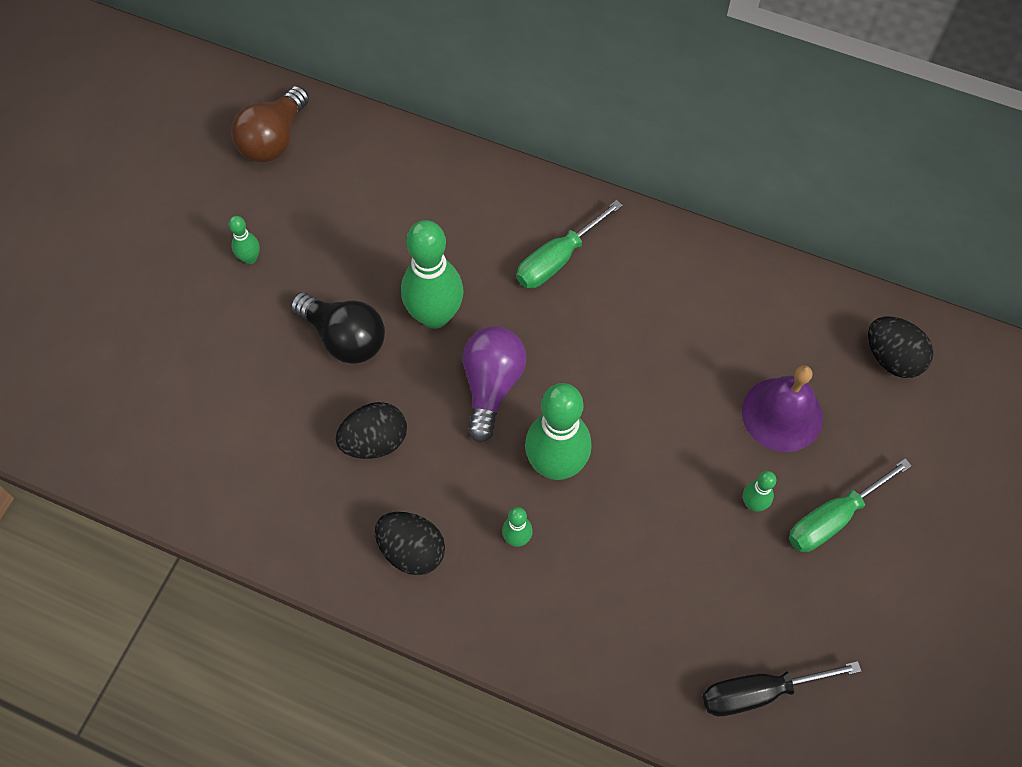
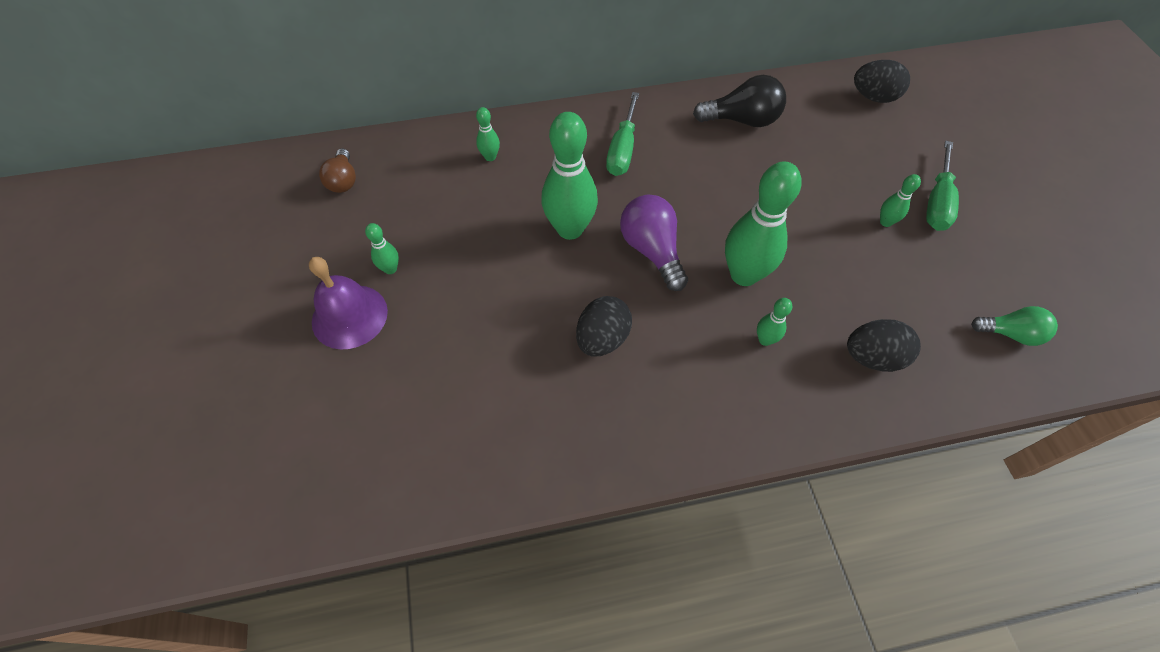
camera: 35 degrees left, 5 degrees down
brown light bulb [231,86,309,162] -> brown light bulb [319,148,356,193], size x0.65
black light bulb [290,292,385,364] -> black light bulb moved to [693,75,786,127]
black egg [375,512,445,575] -> black egg moved to [847,319,921,372]
black screwdriver [703,661,861,716] -> green light bulb [971,306,1058,346]
purple bell [742,365,823,452] -> purple bell moved to [309,257,388,349]
none -> green bowling pin [476,107,500,161]

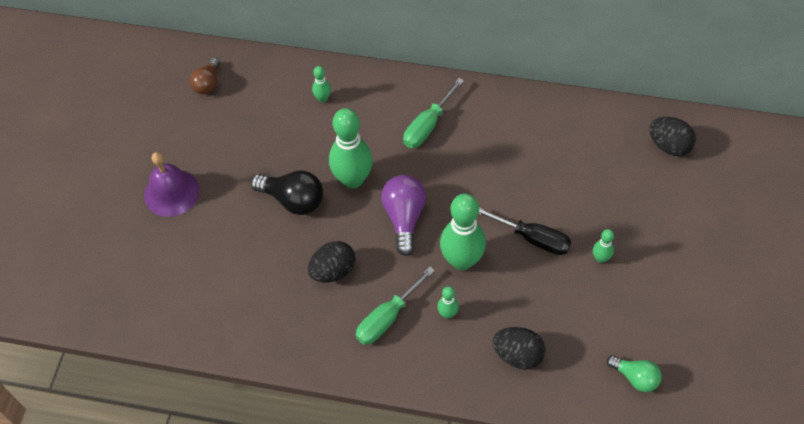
camera: 25 degrees right, 0 degrees up
green bowling pin [365,223,399,274] -> none
black light bulb [693,75,786,127] -> black light bulb moved to [251,170,323,215]
green screwdriver [926,141,959,231] -> green screwdriver moved to [356,267,435,345]
none -> black screwdriver [478,208,571,255]

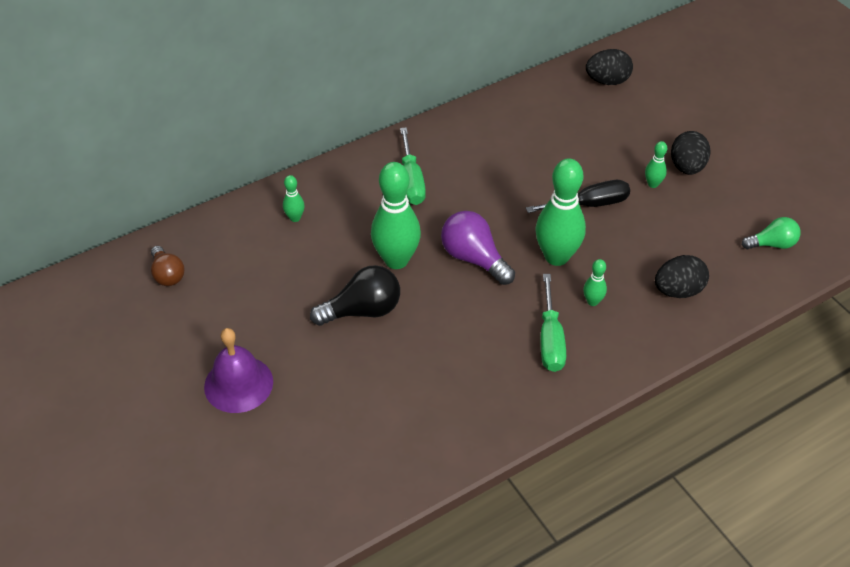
camera: 45 degrees left, 10 degrees down
black egg [308,241,355,282] -> black egg moved to [671,131,710,175]

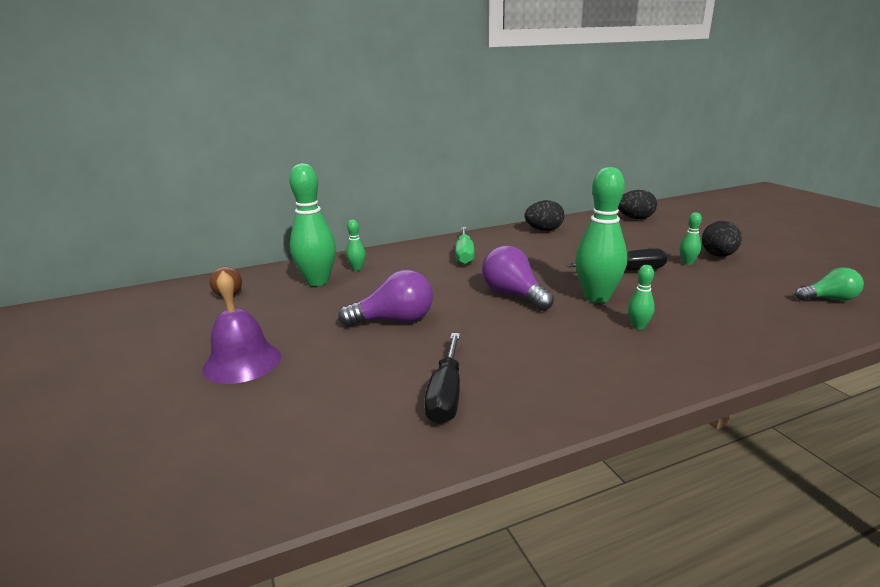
camera: 10 degrees right, 25 degrees down
black light bulb [310,265,400,326] -> purple light bulb [338,270,433,326]
green bowling pin [371,162,421,269] -> green bowling pin moved to [289,163,336,286]
green screwdriver [540,274,566,372] -> none
black egg [655,255,709,298] -> black egg moved to [525,200,564,231]
none -> black screwdriver [424,333,460,424]

